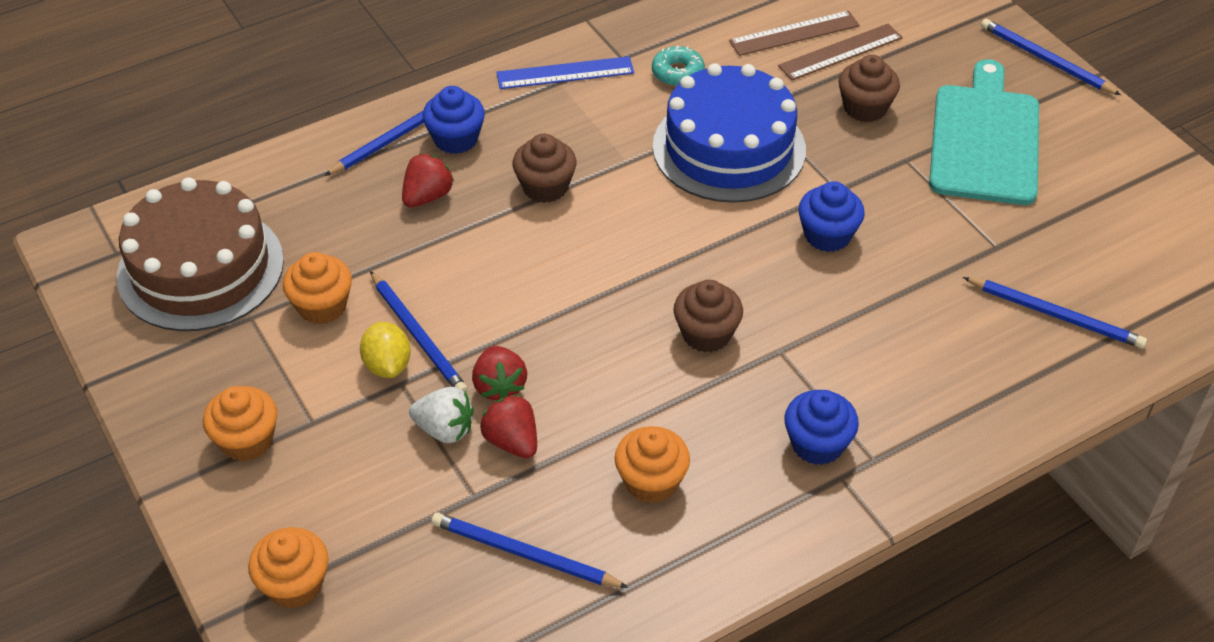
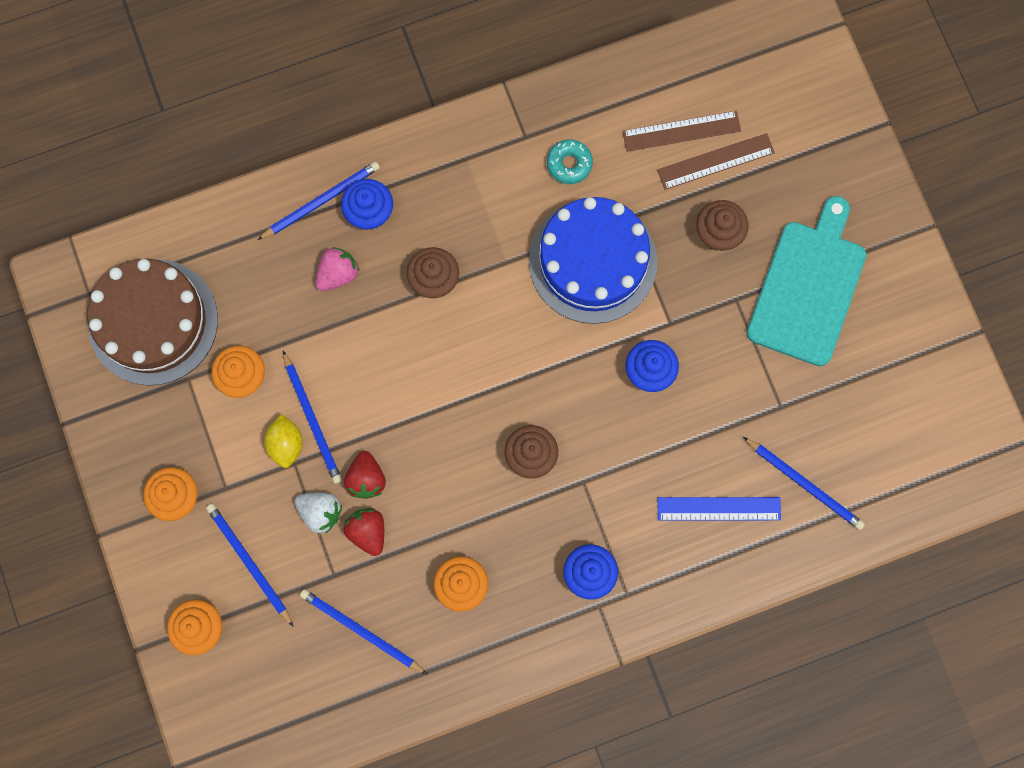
camera: 10 degrees right, 30 degrees up
red strawberry [402,153,454,208] -> pink strawberry [315,247,359,291]
blue ruler [496,56,634,89] -> blue ruler moved to [657,497,781,521]
blue pencil [981,19,1121,95] -> blue pencil moved to [206,504,294,627]

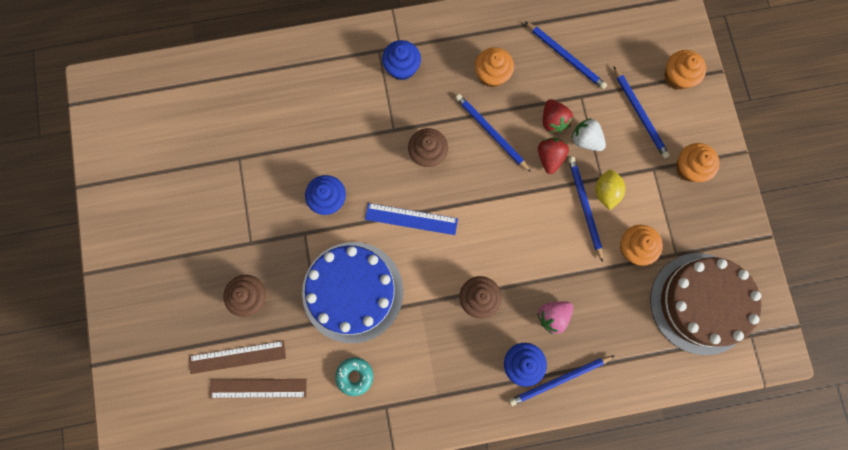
camera: 170 degrees left, 0 degrees up
blue ruler [657,497,781,521] -> blue ruler moved to [365,203,458,235]
blue pencil [743,437,865,530] -> blue pencil moved to [455,94,531,172]
turquoise cutting board [747,196,866,366] -> none

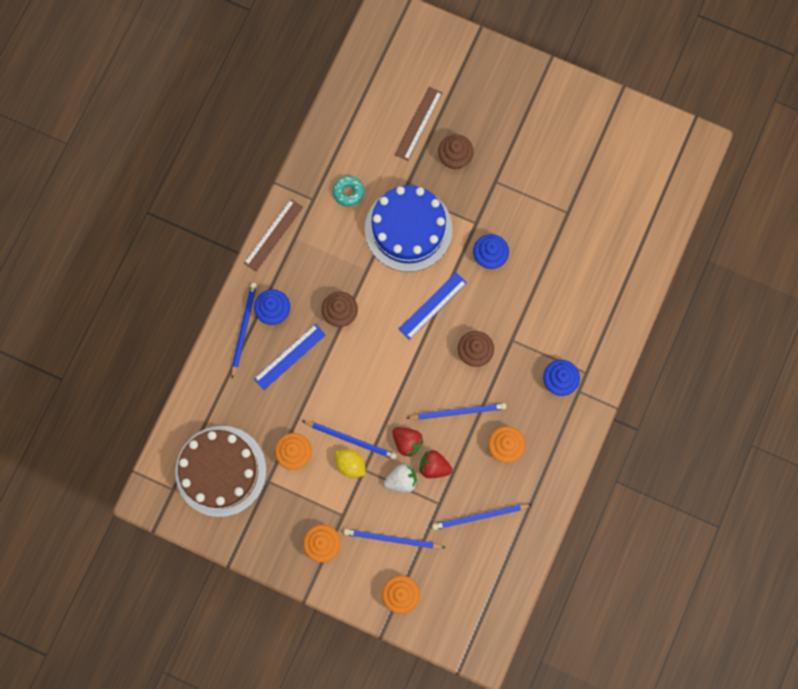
camera: 125 degrees right, 0 degrees up
brown ruler [210,379,307,398] -> brown ruler moved to [244,199,303,272]
pink strawberry [537,301,573,334] -> blue ruler [254,324,326,390]

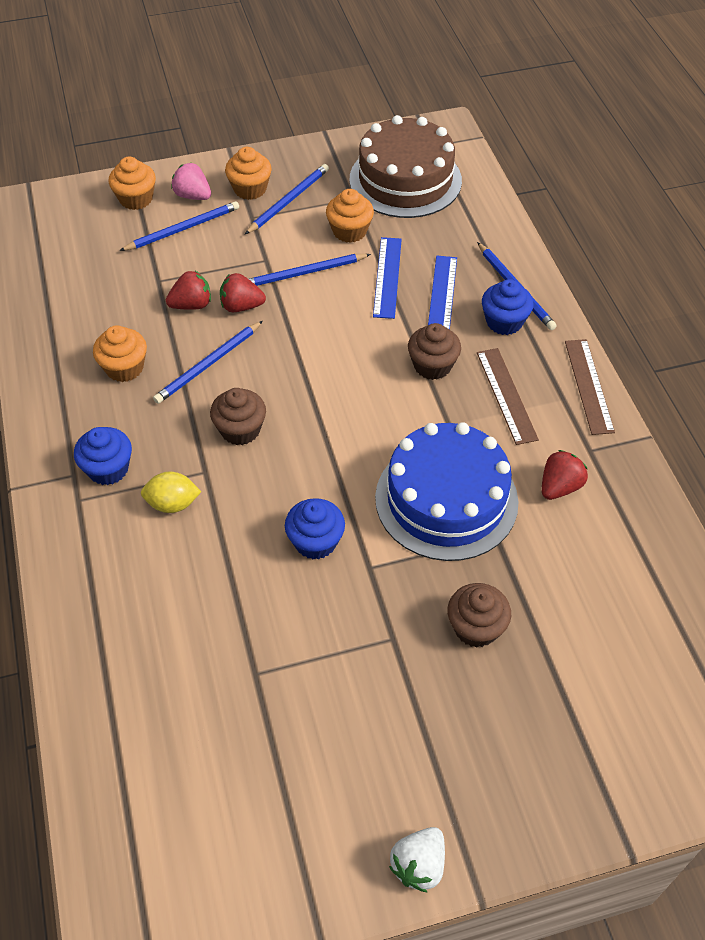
camera: 140 degrees right, 25 degrees down
turquoise donut [333,176,364,207] -> red strawberry [542,450,588,500]
yellow lemon [335,449,366,478] -> yellow lemon moved to [141,471,201,513]
white strawberry [384,464,417,492] -> white strawberry moved to [389,827,445,892]
brown ruler [394,87,442,161] -> brown ruler moved to [477,348,539,445]
blue ruler [399,272,467,340] -> blue ruler moved to [373,237,402,319]
blue pencil [432,504,532,530] -> blue pencil moved to [245,164,329,234]
none -> pink strawberry [171,163,211,200]

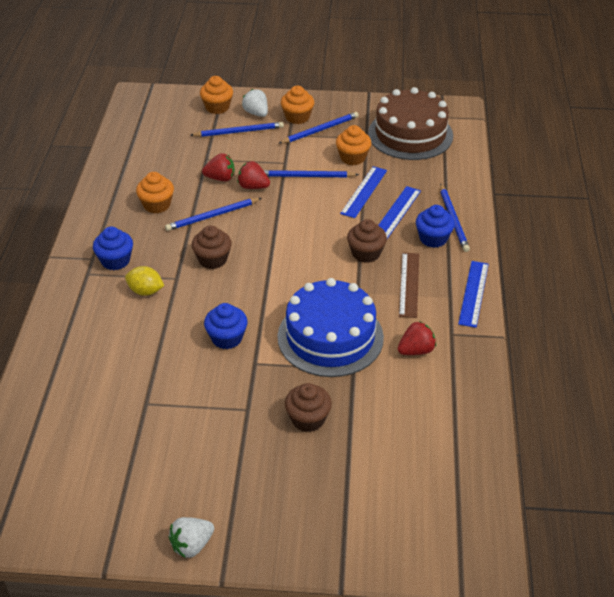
camera: 20 degrees right, 10 degrees down
pink strawberry [171,163,211,200] -> white strawberry [242,89,268,117]
brown ruler [565,339,615,435] -> blue ruler [458,261,489,328]

